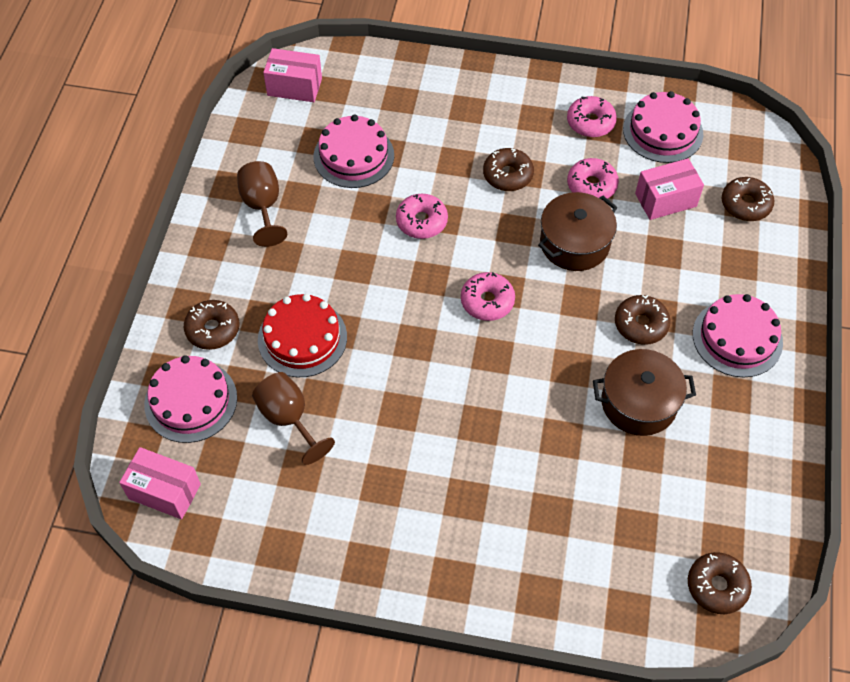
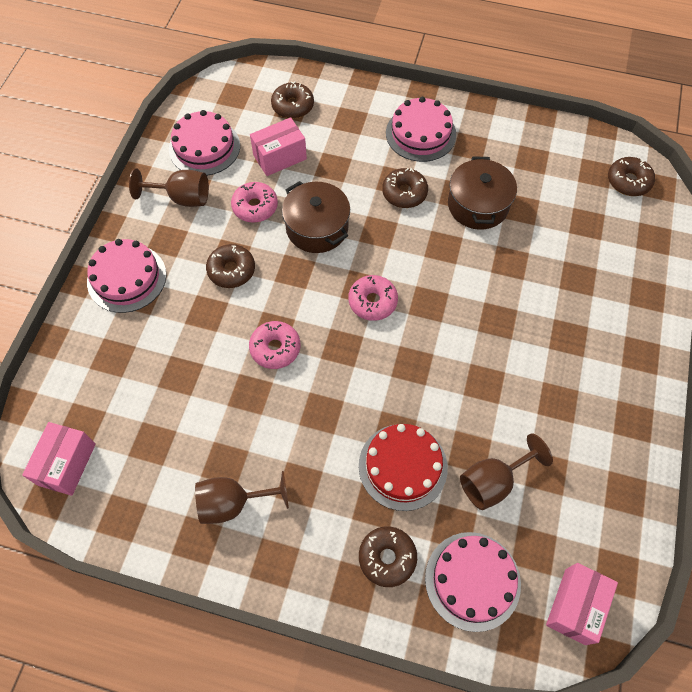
camera: 85 degrees left, 5 degrees up
pink cake [313,115,394,188] -> pink cake moved to [87,239,166,313]
pink donut [567,96,617,138] -> brown goblet [129,168,209,207]
pink box [635,158,704,220] -> pink box turned 75 degrees clockwise [250,117,307,176]

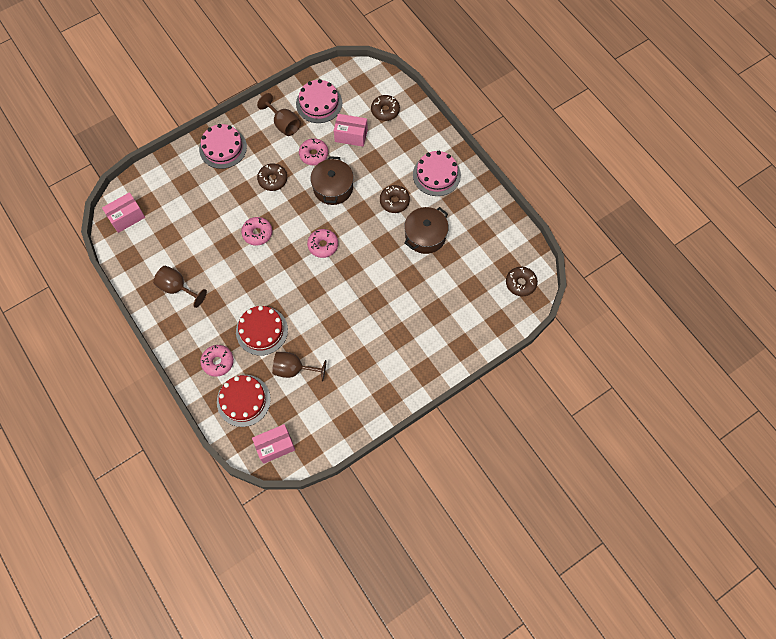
camera: 40 degrees right, 5 degrees up
brown donut [359,526,417,587] -> pink donut [200,345,234,377]
pink cake [425,532,521,632] -> red cake [217,375,271,427]

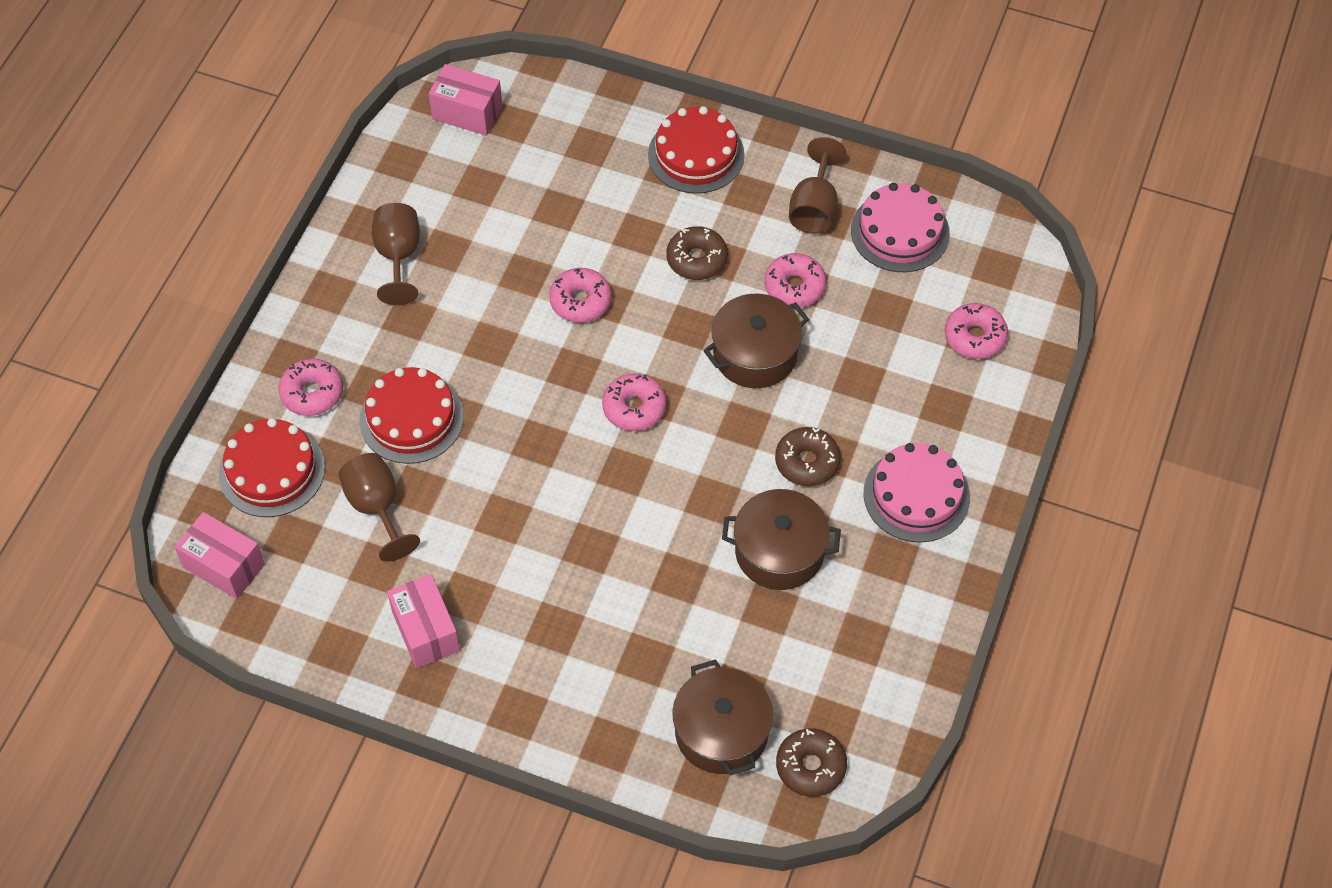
camera: 55 degrees right, 10 degrees down
pink cake [199,124,247,169] -> red cake [648,106,745,194]
pink box [334,114,368,147] -> pink box moved to [387,574,460,669]
brown donut [371,95,400,121] -> pink donut [945,303,1008,359]
none -> brown pot [673,659,773,775]

